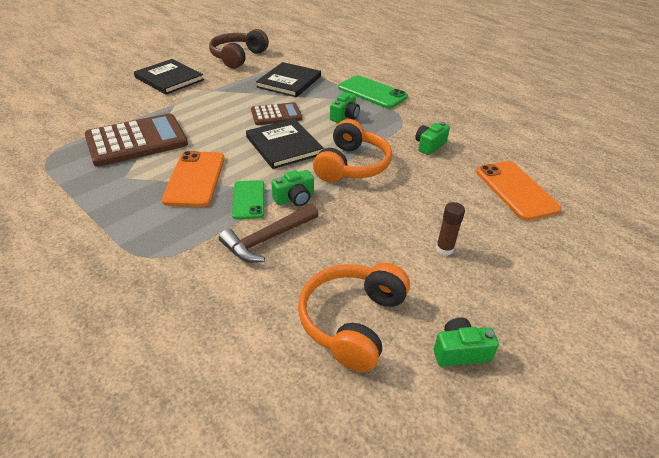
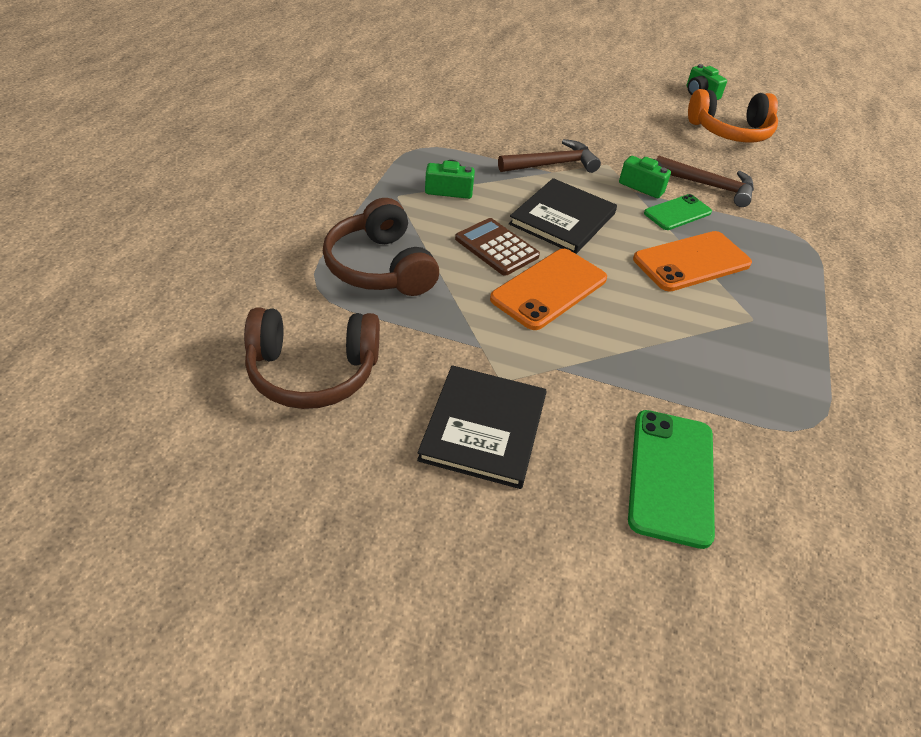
camera: 120 degrees left, 5 degrees up
brown calculator [84,113,188,167] -> none
black book [256,62,321,97] -> brown headphones [323,198,439,296]
orange headphones [313,119,392,182] -> brown hammer [498,139,601,173]
green phone [338,75,408,109] -> green phone moved to [628,410,715,549]
green camera [415,122,450,155] -> none
brown glue stick [436,202,465,256] -> none
orange phone [476,161,562,221] -> orange phone moved to [490,249,607,330]

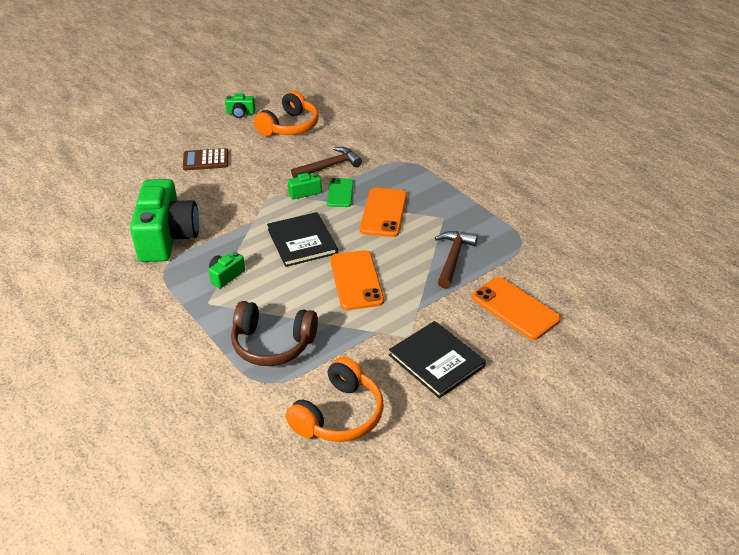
camera: 50 degrees left, 5 degrees down
brown headphones [244,307,380,409] -> orange headphones [286,357,384,442]
brown calculator [455,218,540,276] -> brown calculator moved to [183,148,228,170]
brown hammer [498,139,601,173] -> brown hammer moved to [435,231,478,289]
green phone [628,410,715,549] -> orange phone [472,277,561,340]
none -> green camera [130,179,199,262]

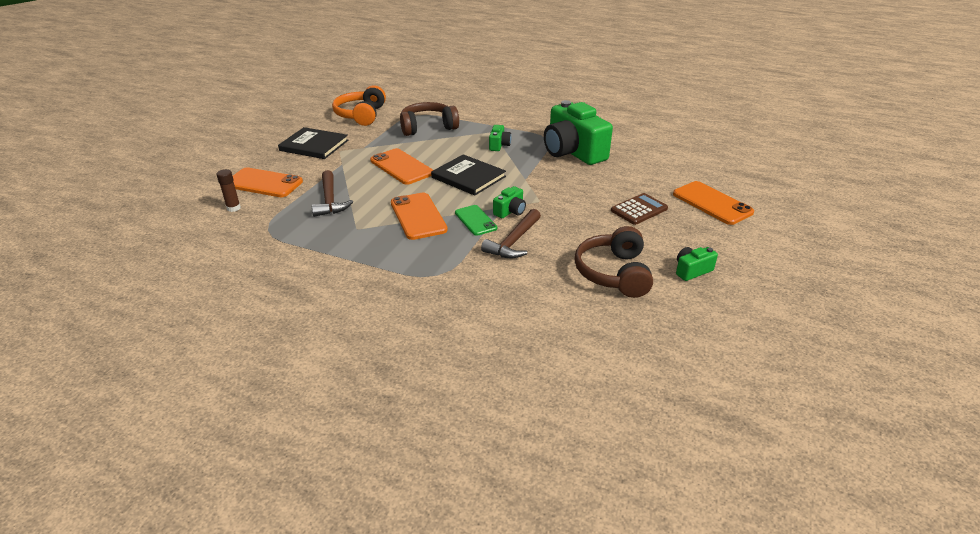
camera: 150 degrees right, 5 degrees down
orange headphones [254,91,319,136] -> brown headphones [575,226,653,298]
none -> brown glue stick [217,169,241,212]
none -> orange phone [673,181,754,225]

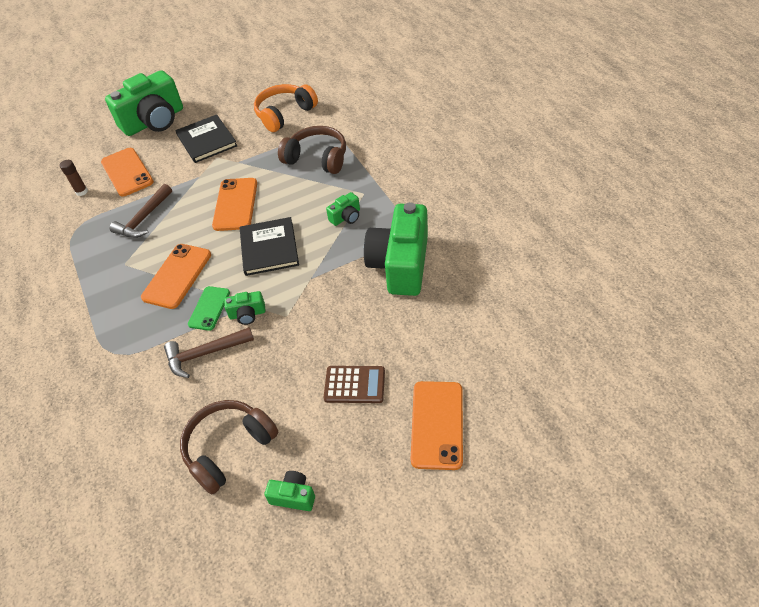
camera: 45 degrees right, 15 degrees up
none -> green camera [105,70,183,136]

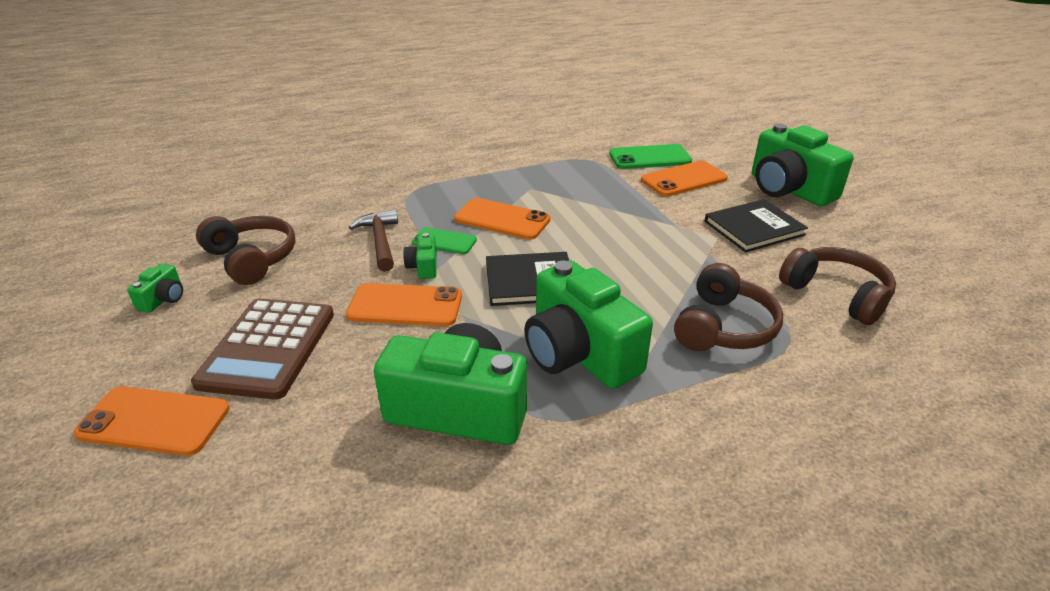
camera: 90 degrees right, 15 degrees down
brown glue stick [60,160,88,196] -> green phone [609,144,692,169]
brown hammer [109,184,172,238] -> none
orange phone [212,178,257,231] -> orange phone moved to [346,283,462,326]
orange headphones [254,84,318,132] -> brown headphones [779,247,896,325]
brown calculator [323,366,385,403] -> brown calculator [191,298,334,400], size x1.73
green camera [326,192,360,226] -> green camera [524,260,653,389], size x2.33

